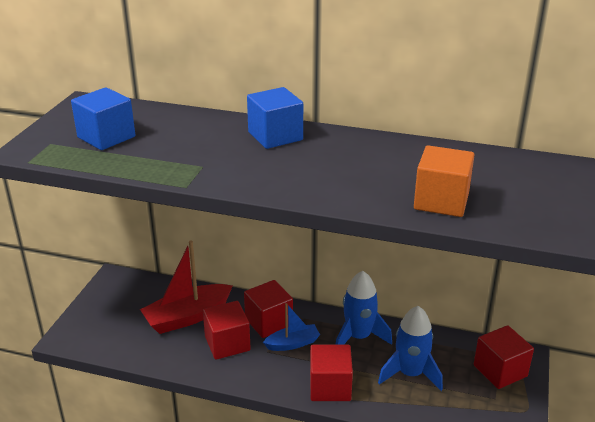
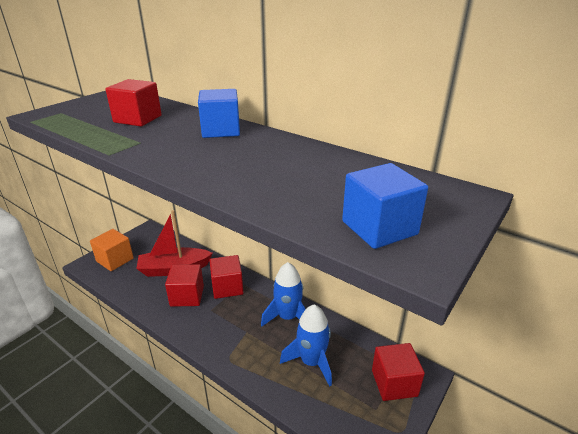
camera: 20 degrees right, 0 degrees up
blue cube [71,87,135,150] -> blue cube moved to [342,163,428,249]
blue boat [263,303,320,351] -> none
red cube [310,345,353,401] -> red cube moved to [105,79,162,127]
orange cube [414,145,474,217] -> orange cube moved to [90,229,134,271]

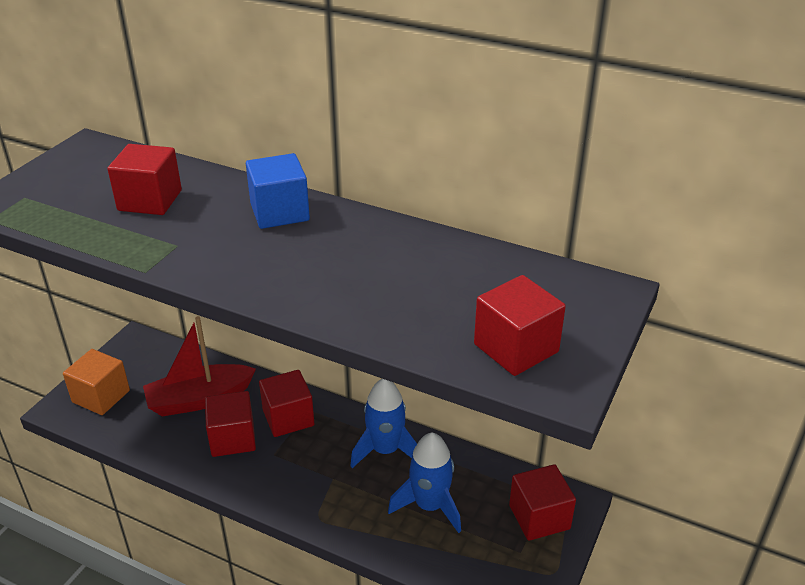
camera: 10 degrees left, 5 degrees up
blue cube [342,163,428,249] -> red cube [474,275,566,376]

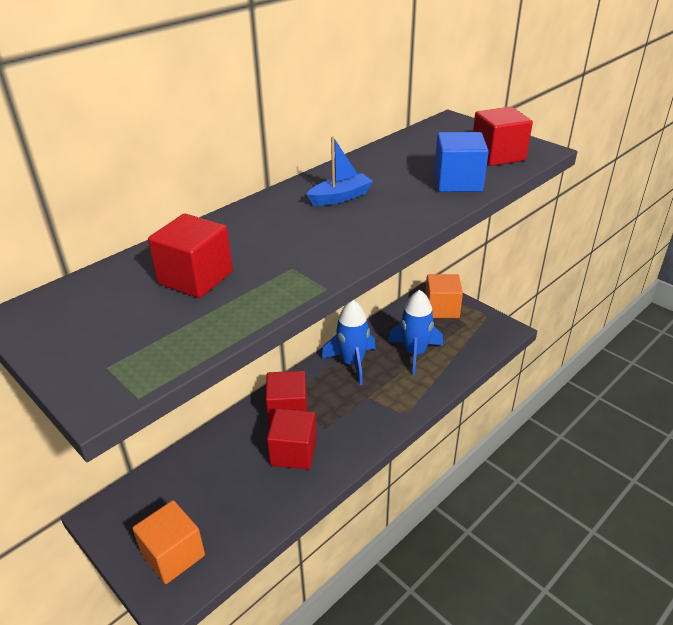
camera: 70 degrees left, 0 degrees up
red boat [143,316,256,417] -> none
blue cube [246,153,310,229] -> blue cube moved to [434,132,489,192]
red cube [509,464,576,541] -> orange cube [425,274,463,318]
none -> blue boat [306,136,373,206]

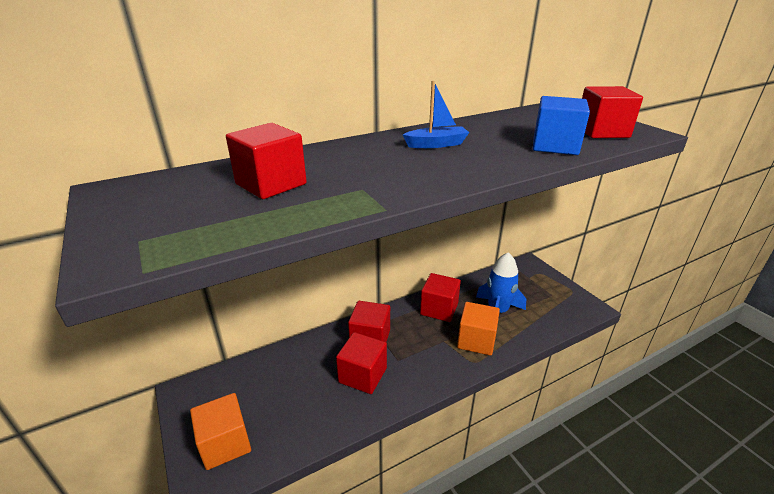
camera: 15 degrees right, 5 degrees down
blue rocket [322,300,376,385] -> red cube [420,273,461,322]
orange cube [425,274,463,318] -> orange cube moved to [457,302,500,356]

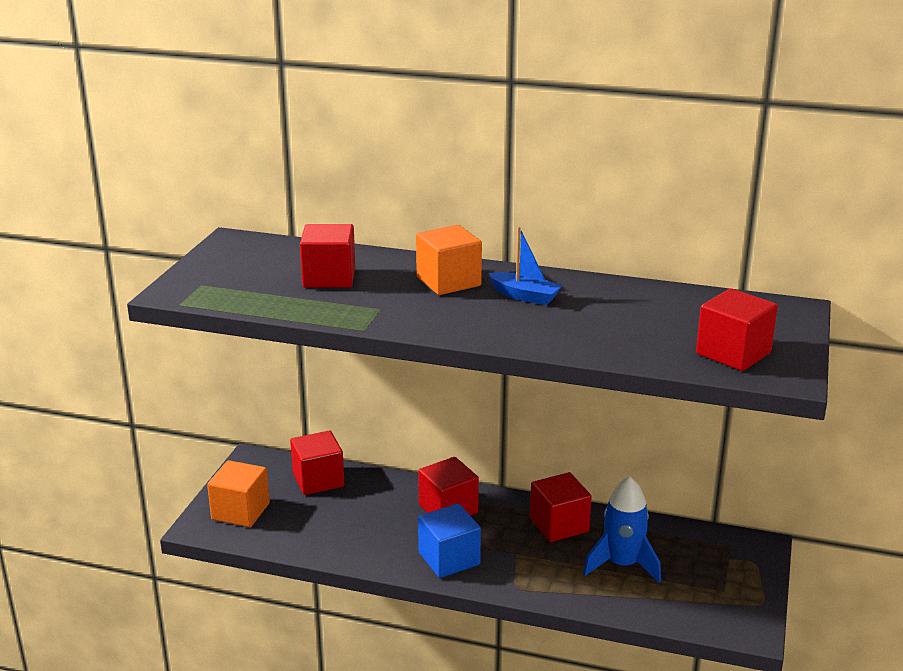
camera: 45 degrees right, 5 degrees down
red cube [336,332,387,394] -> red cube moved to [290,431,344,495]
orange cube [457,302,500,356] -> orange cube moved to [416,225,482,295]
blue cube [533,96,590,155] -> blue cube moved to [418,503,481,578]

